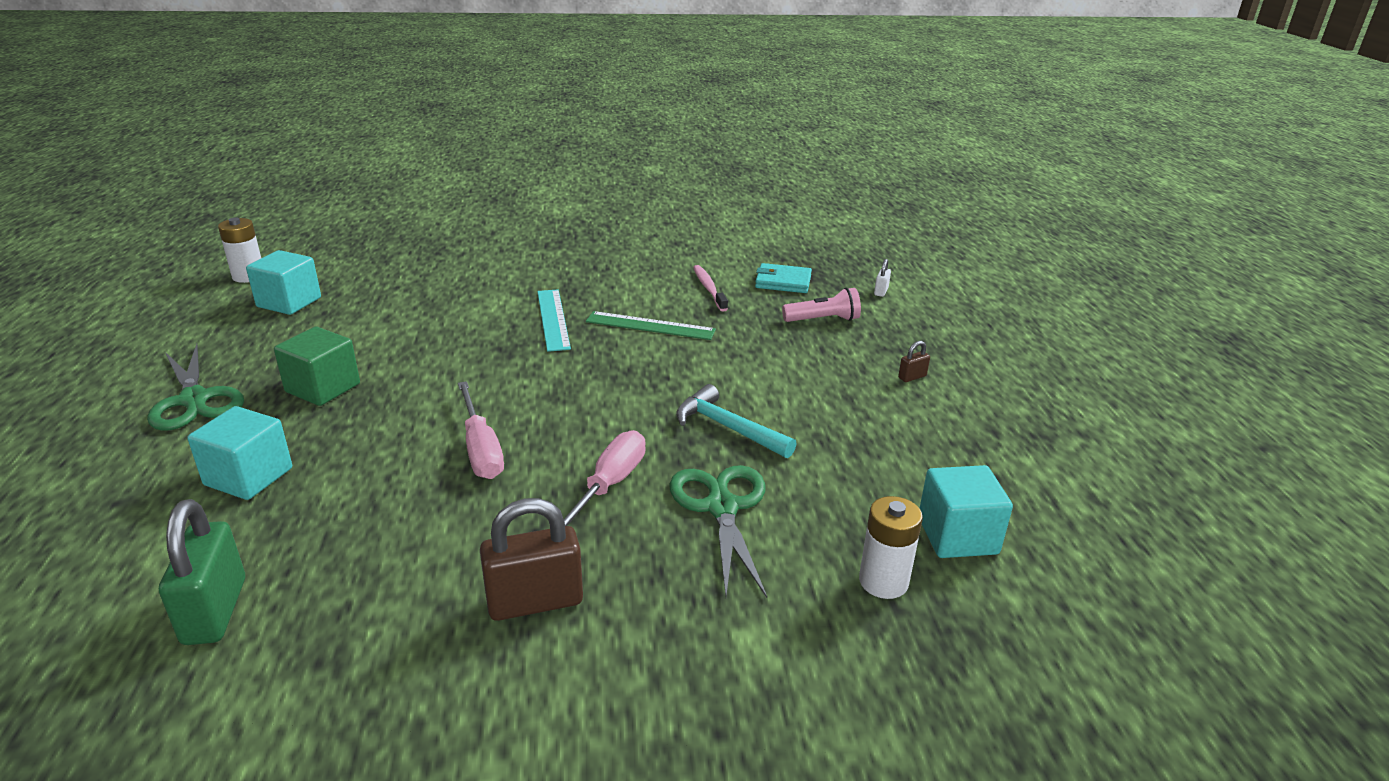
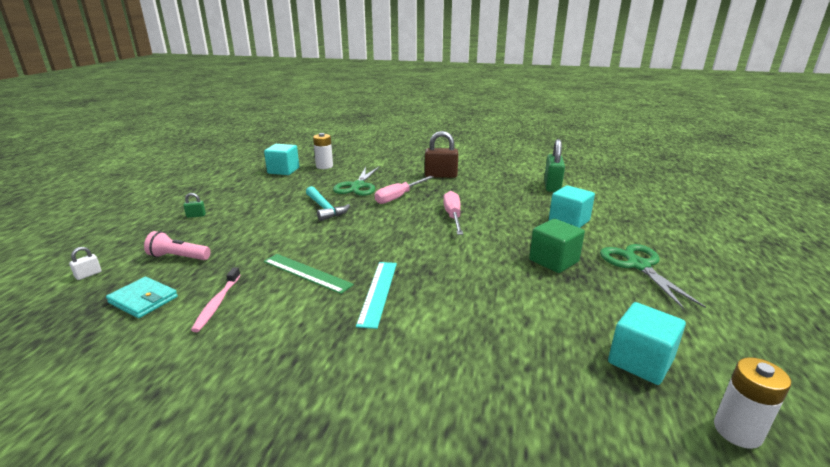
camera: 160 degrees left, 5 degrees down
brown padlock [898,341,930,382] -> green padlock [183,193,206,218]

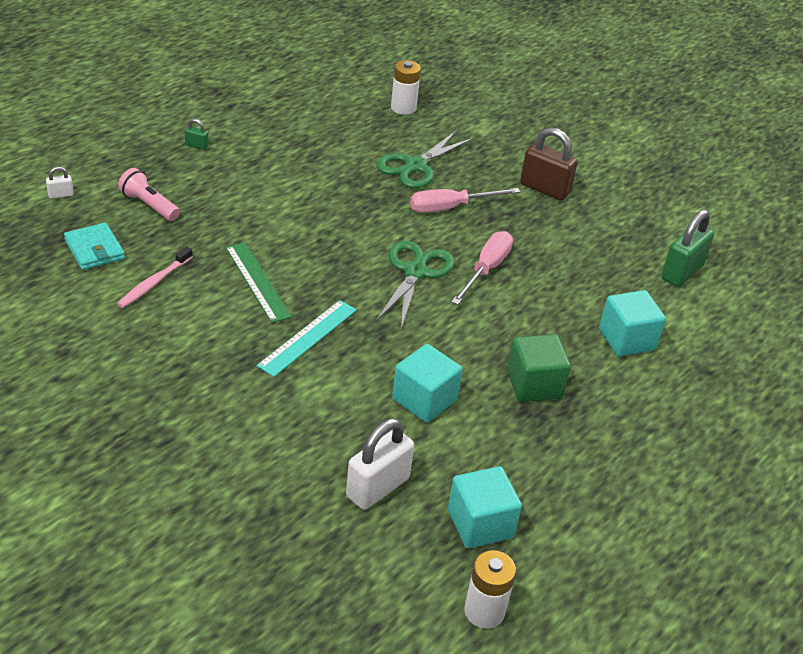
camera: 25 degrees right, 15 degrees up
turquoise cube [264,144,299,175] -> turquoise cube moved to [392,344,462,423]
turquoise hammer [306,186,350,221] -> none
green scissors [600,244,706,309] -> green scissors moved to [376,241,455,329]
none -> white padlock [346,418,414,510]

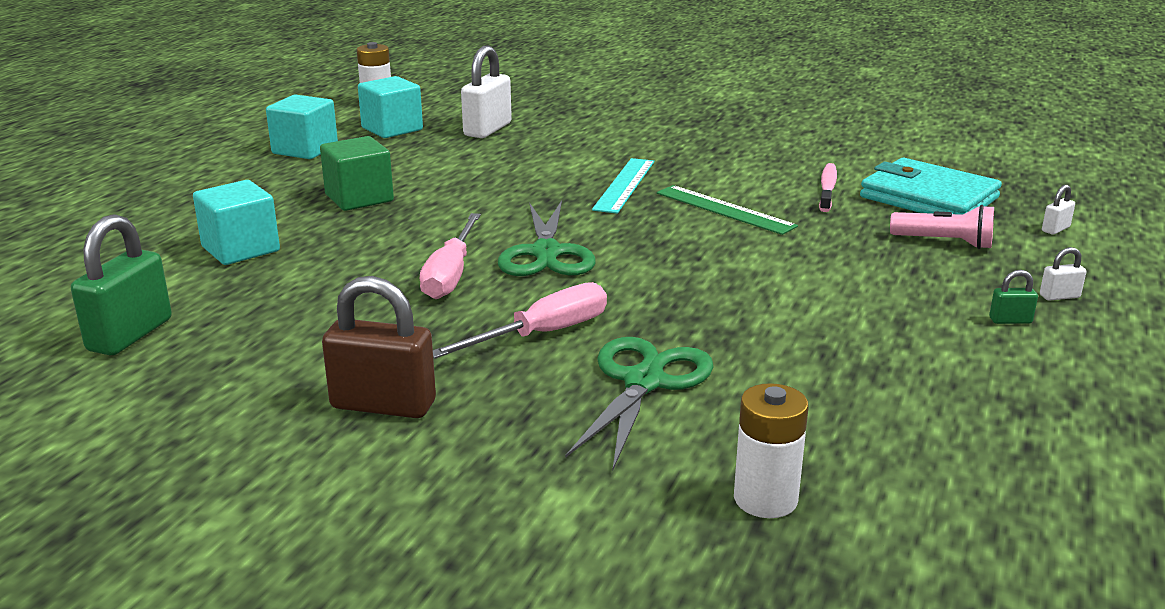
camera: 165 degrees right, 15 degrees down
turquoise wallet [64,222,125,270] -> turquoise wallet [860,158,1002,215], size x1.63
turquoise cube [392,344,462,423] -> turquoise cube moved to [266,95,338,159]
none -> white padlock [1040,247,1086,301]

